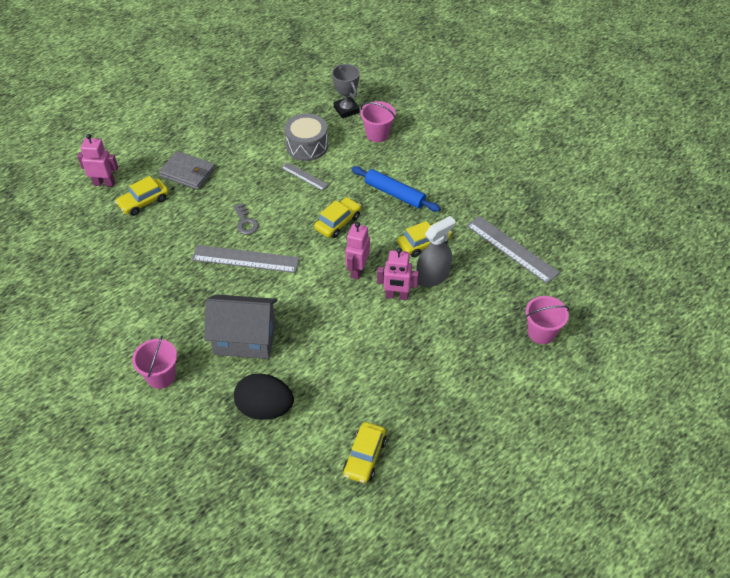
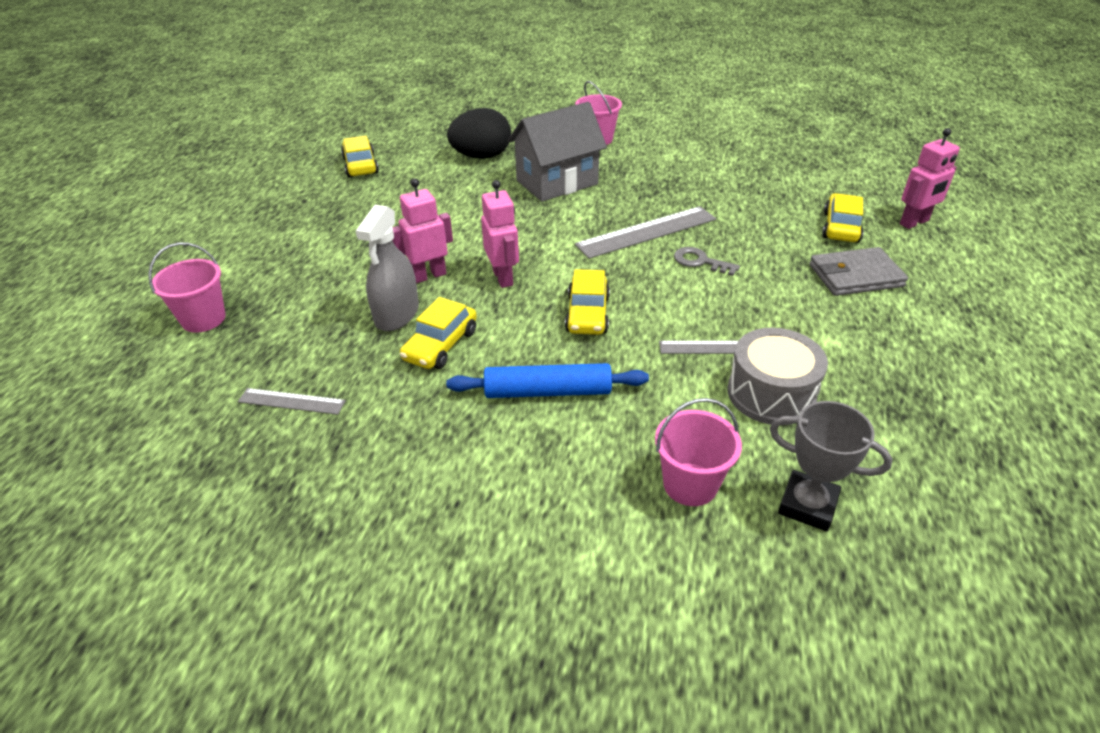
camera: 145 degrees right, 10 degrees down
grey ruler [467,216,560,284] -> grey ruler [238,388,346,415], size x0.55

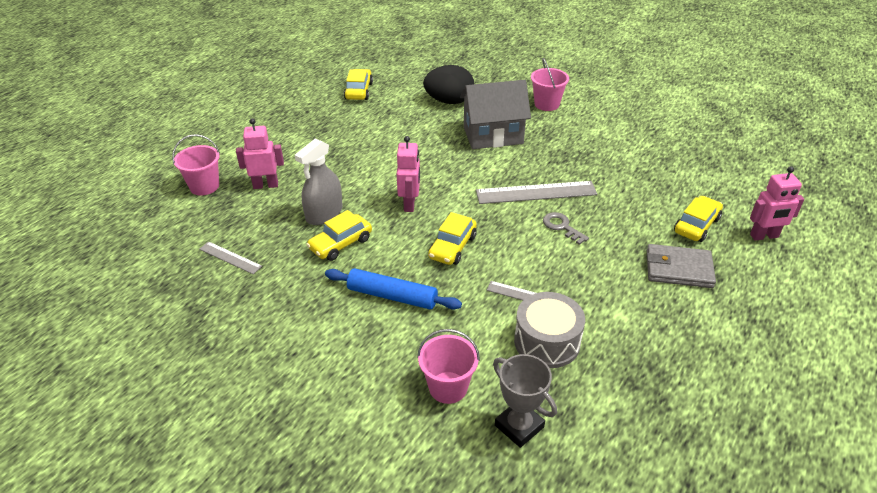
camera: 20 degrees right, 0 degrees up
pink robot [392,179,453,283] -> pink robot moved to [236,118,284,189]

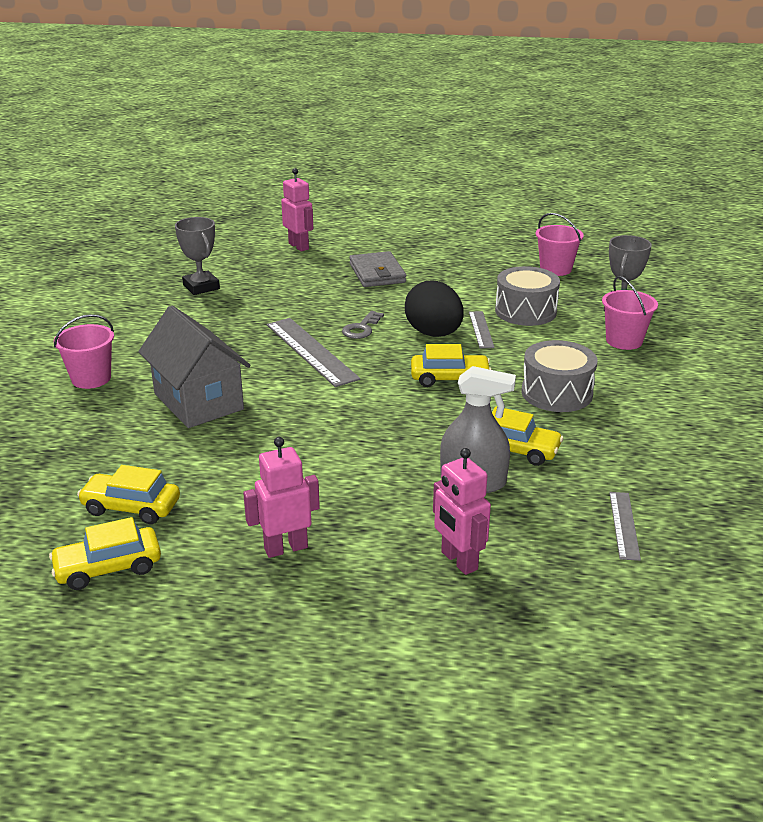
camera: 115 degrees left, 10 degrees down
pink bucket [172,134,220,195] -> pink bucket moved to [536,213,584,276]
blue rolling pin [325,268,462,310] -> grey drum [521,340,598,412]
pink robot [397,136,420,212] -> pink robot moved to [243,437,320,558]
black egg [423,65,474,104] -> black egg moved to [405,281,463,337]
yellow car [674,196,723,242] -> yellow car moved to [77,465,180,524]
none -> grey trophy [175,217,220,295]

